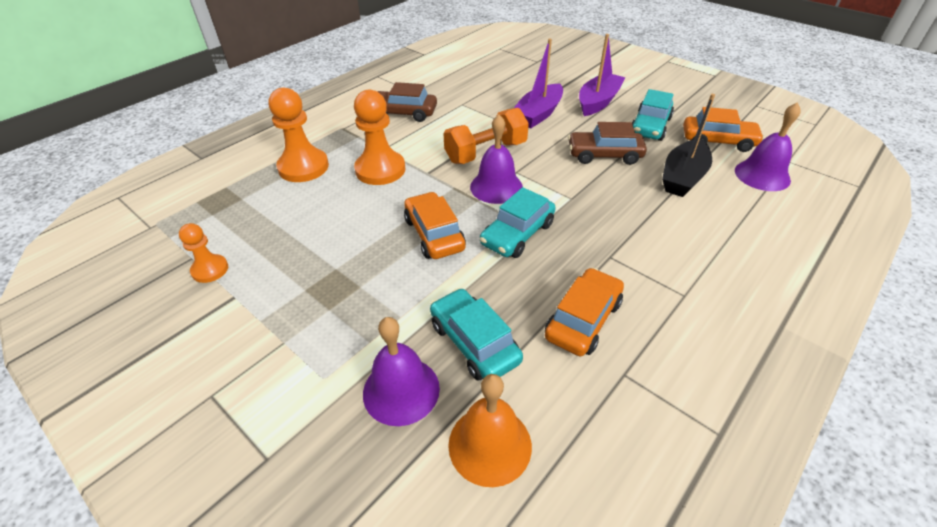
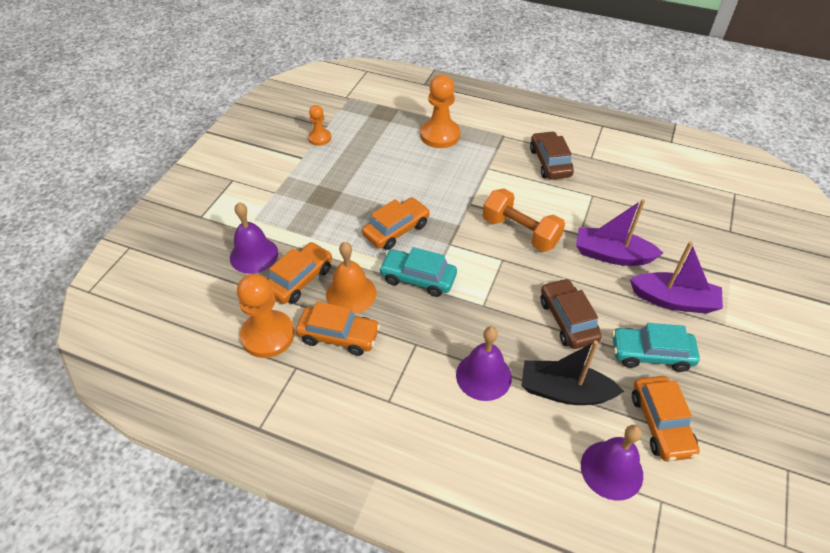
camera: 70 degrees right, 5 degrees up
orange pawn [354,90,405,185] -> orange pawn moved to [237,274,294,358]
turquoise car [430,288,523,381] -> orange car [267,242,332,304]
orange bell [448,374,532,487] -> orange bell moved to [326,242,376,314]
purple bell [470,115,523,204] -> purple bell moved to [456,327,512,401]

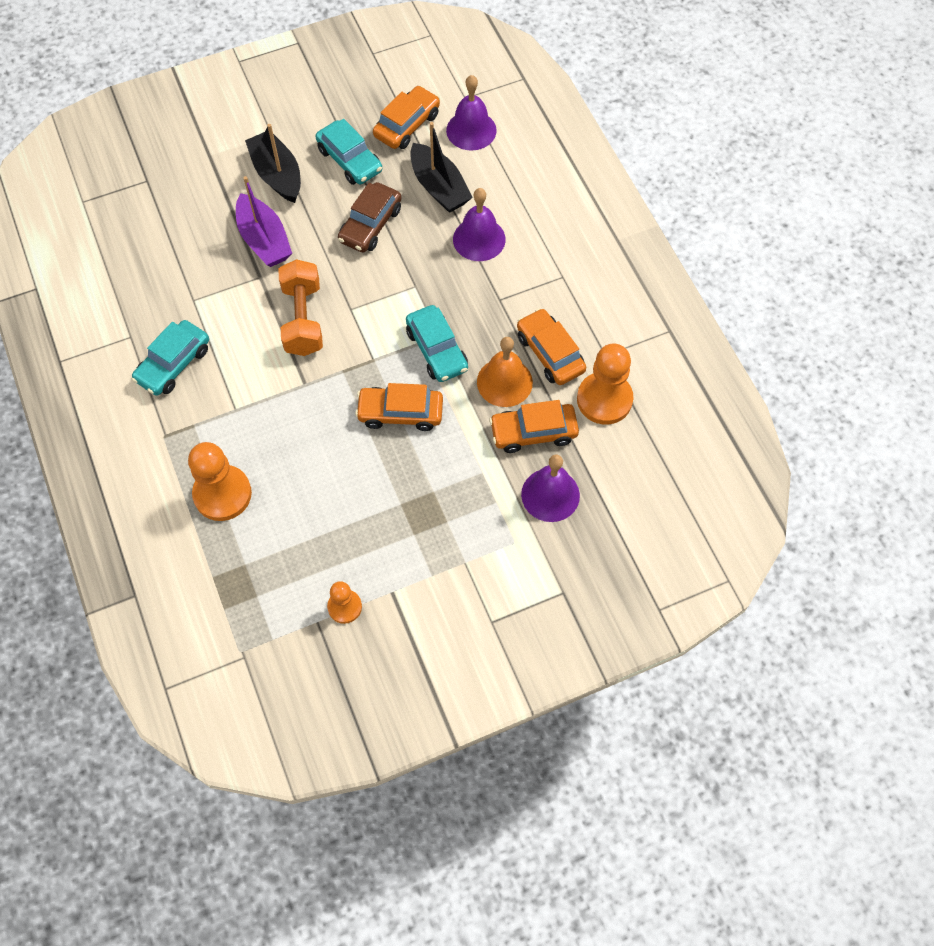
camera: 135 degrees left, 15 degrees up
brown car [530,131,574,179] -> turquoise car [132,320,209,396]
purple boat [630,241,723,314] -> black boat [245,124,301,203]

